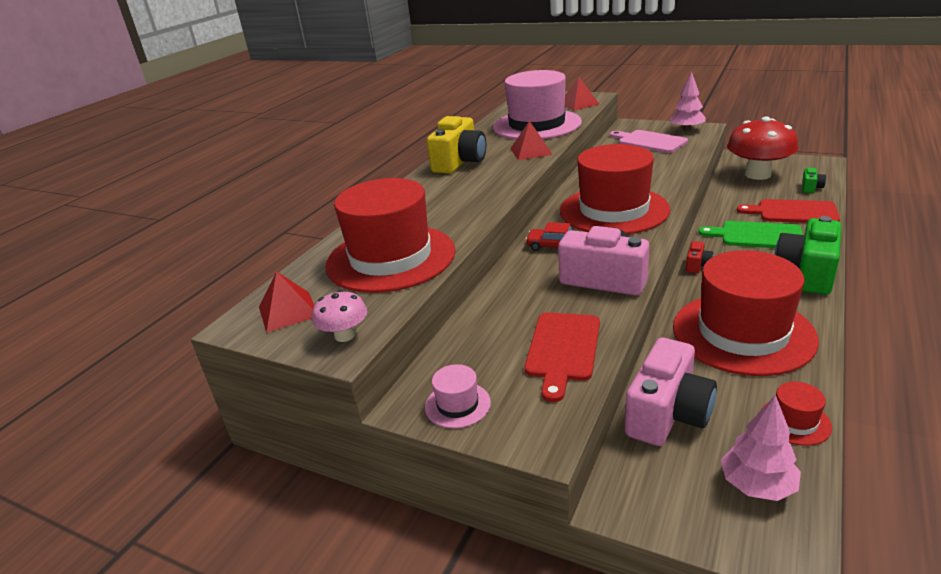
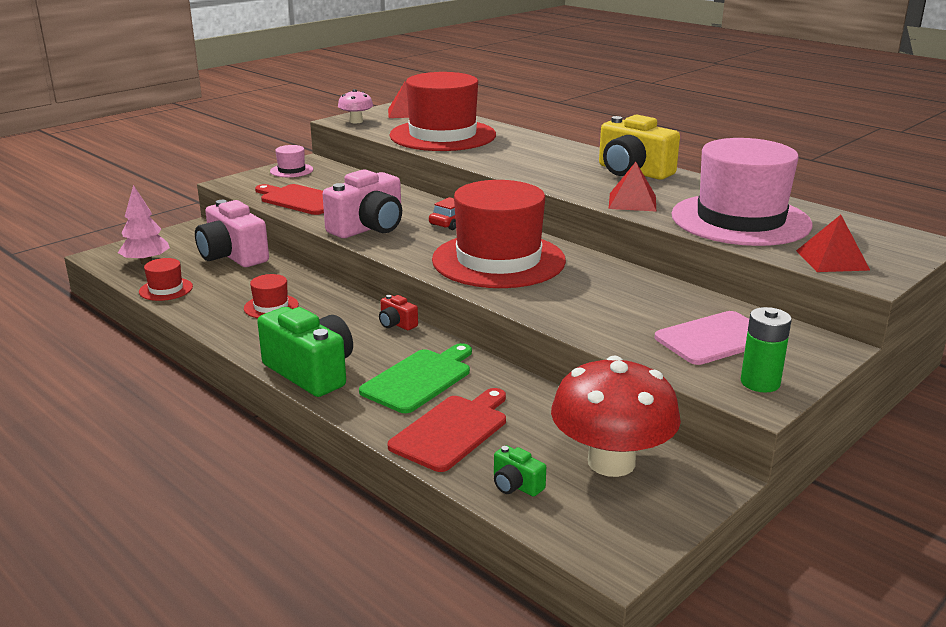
camera: 105 degrees right, 5 degrees down
pink tree [669,71,706,131] -> green battery [741,307,792,393]
red hat [673,250,819,376] -> red hat [244,274,299,318], size x0.41

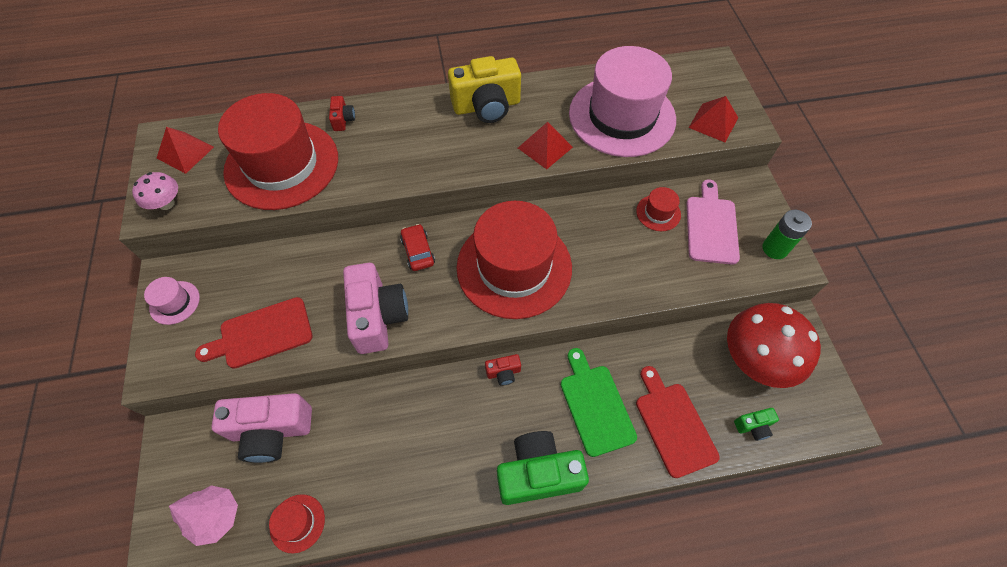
camera: 55 degrees left, 35 degrees up
red hat [244,274,299,318] -> red hat moved to [636,187,681,231]
none -> red camera [329,96,355,131]

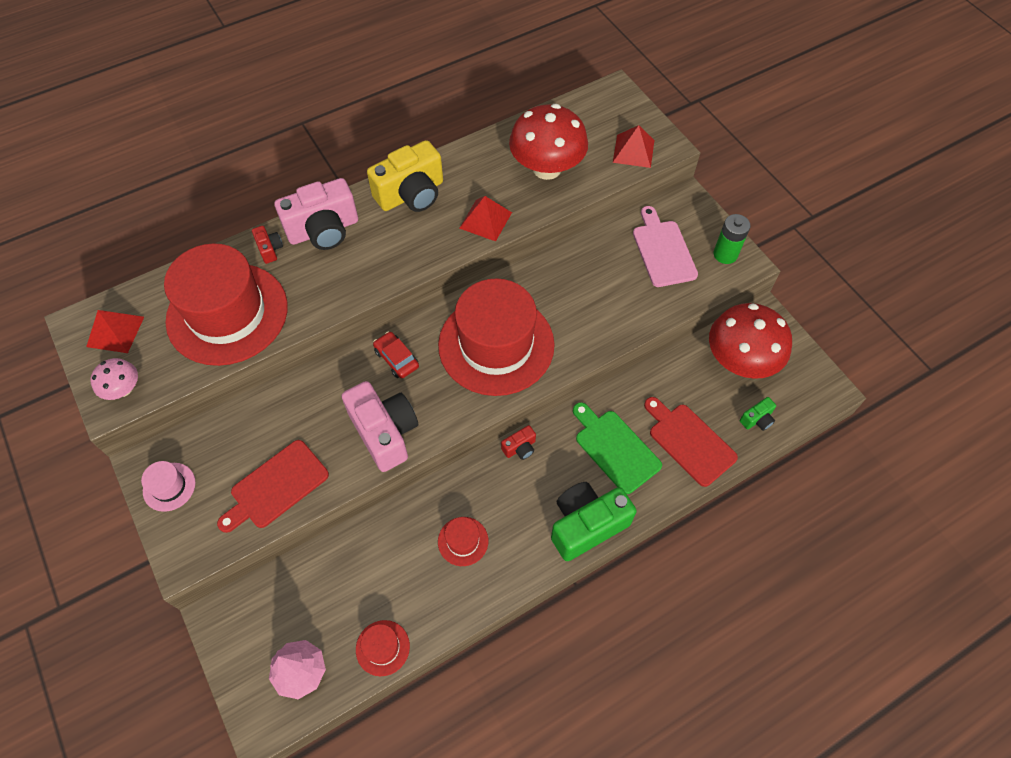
camera: 20 degrees left, 0 degrees up
pink camera [212,393,312,463] -> pink camera moved to [275,178,358,250]
pink hat [569,46,676,157] -> red mushroom [509,104,588,180]
red hat [636,187,681,231] -> red hat moved to [438,517,488,566]

